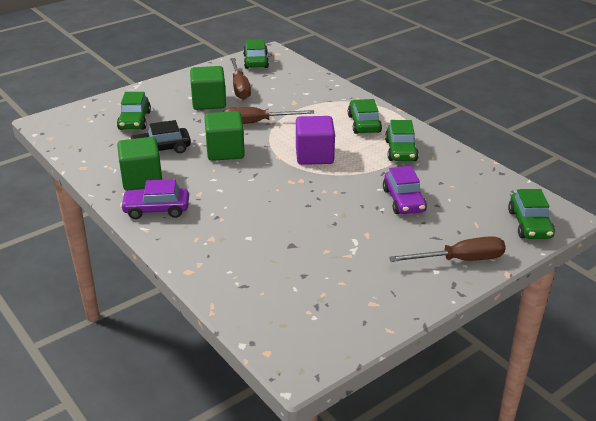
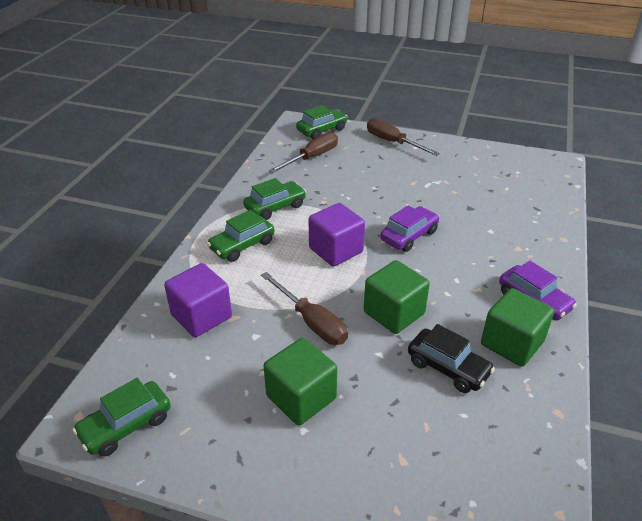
camera: 125 degrees left, 5 degrees up
green car [117,92,151,130] -> none
brown screwdriver [230,58,251,99] -> brown screwdriver moved to [269,132,338,173]
purple car [383,166,427,214] -> purple car moved to [380,205,439,252]
none -> purple cube [164,263,232,337]

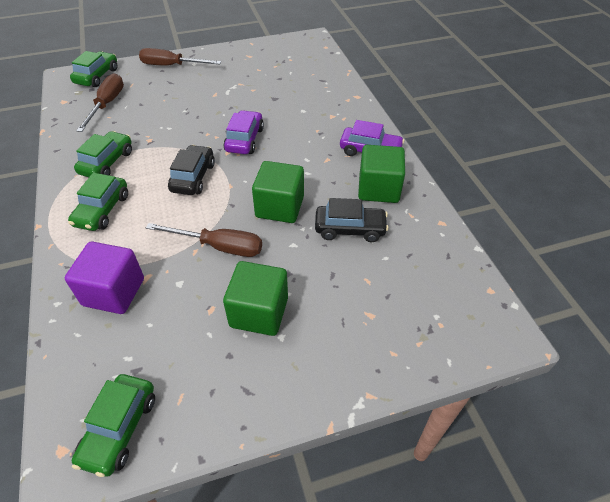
camera: 35 degrees left, 10 degrees up
purple cube [309,203,365,267] -> black car [168,145,215,195]

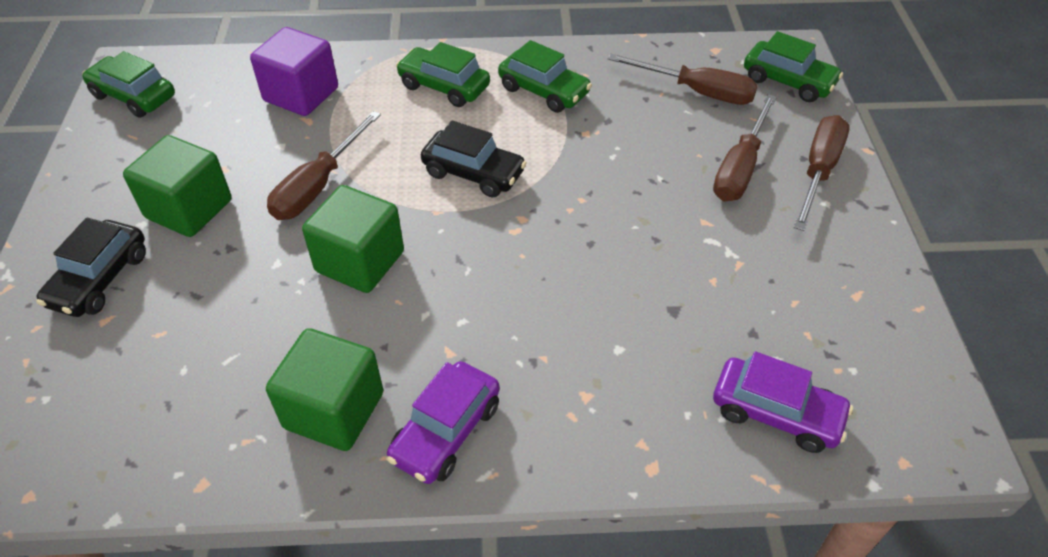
camera: 105 degrees right, 0 degrees up
purple car [224,110,264,154] -> purple car moved to [713,351,853,453]
black car [315,198,388,242] -> black car moved to [36,218,146,317]
none -> brown screwdriver [713,94,777,201]

